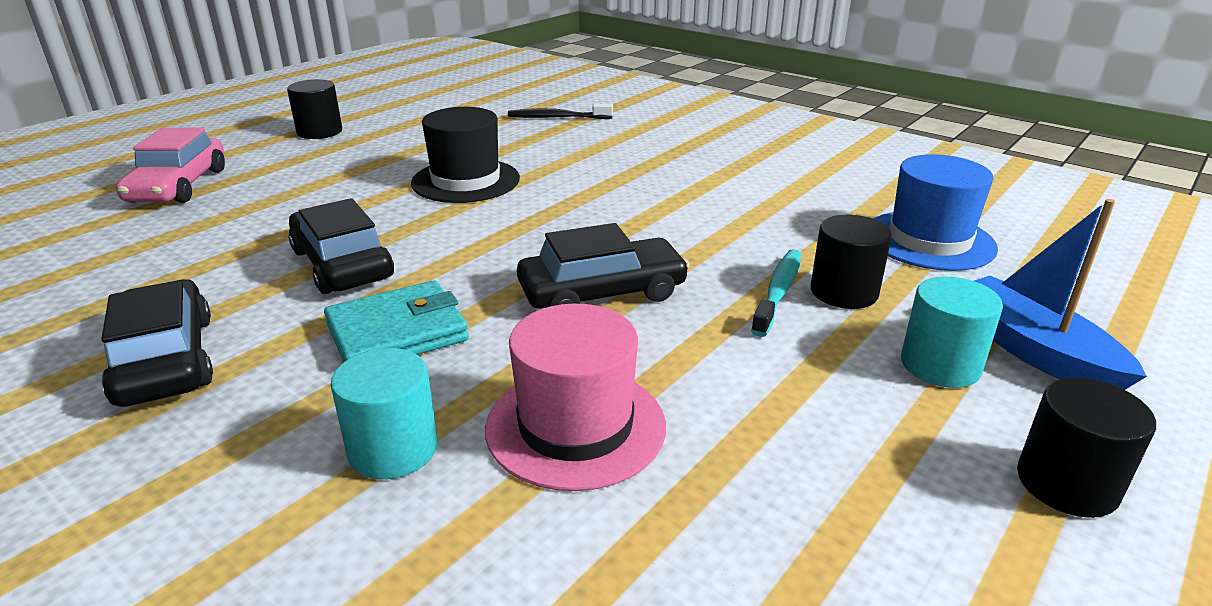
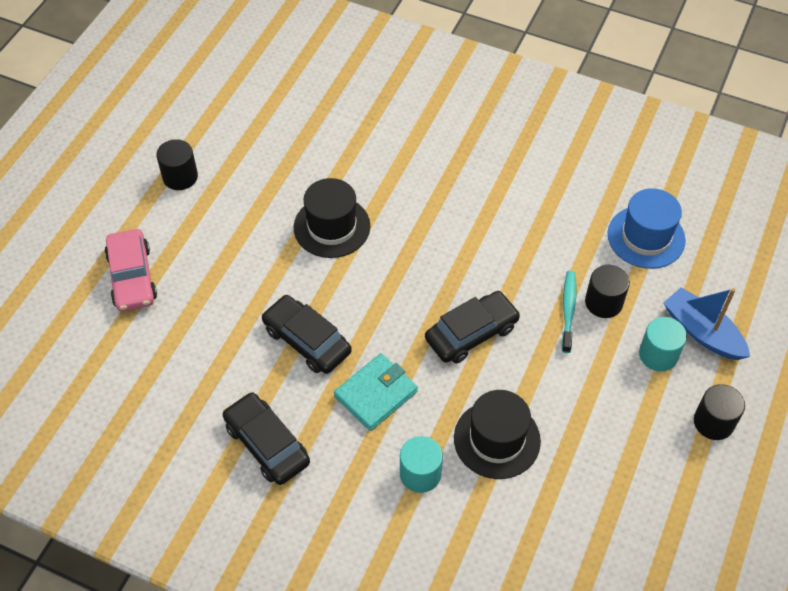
camera: 15 degrees left, 25 degrees up
pink hat [485,304,666,491] -> black hat [454,390,541,479]
black toothbrush [508,103,613,119] -> none

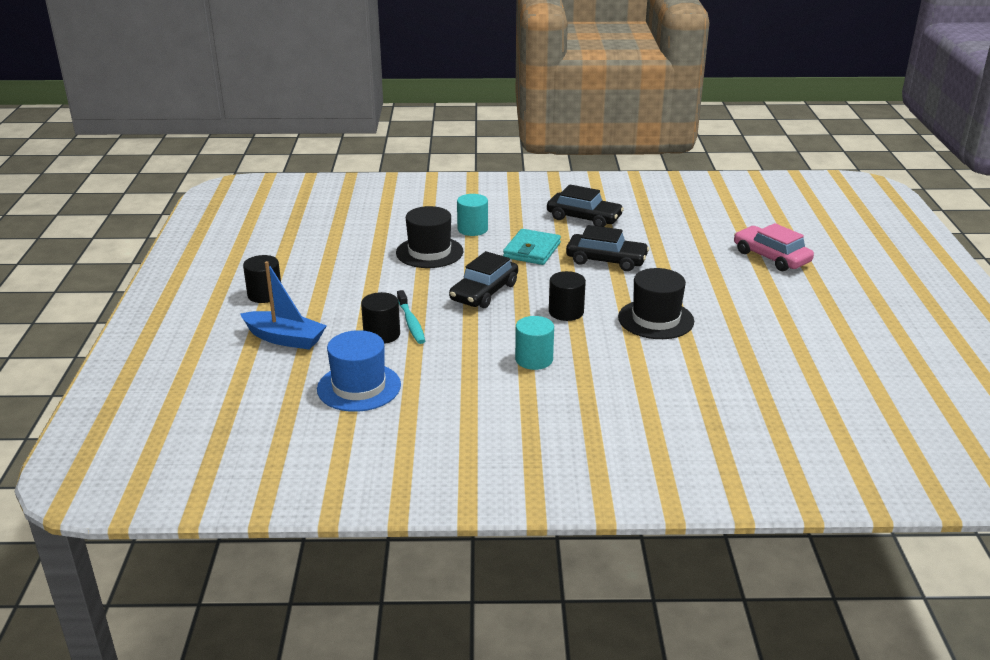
camera: 155 degrees right, 25 degrees down
black cylinder [156,139,198,190] -> black cylinder moved to [549,271,586,321]
turquoise cylinder [639,317,687,371] -> turquoise cylinder moved to [515,316,554,370]

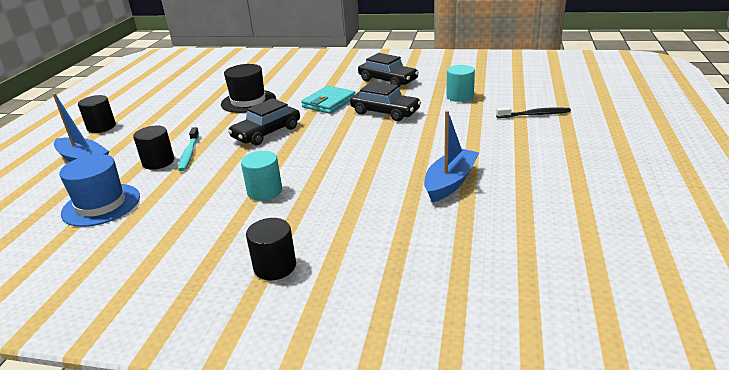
camera: 15 degrees right, 0 degrees up
turquoise cylinder [457,194,488,236] -> turquoise cylinder moved to [446,65,475,102]
black cylinder [549,271,586,321] -> black cylinder moved to [246,218,296,280]
black hat [618,268,694,339] -> none
pink car [734,223,814,271] -> black toothbrush [496,107,571,118]
none -> blue boat [424,111,479,202]

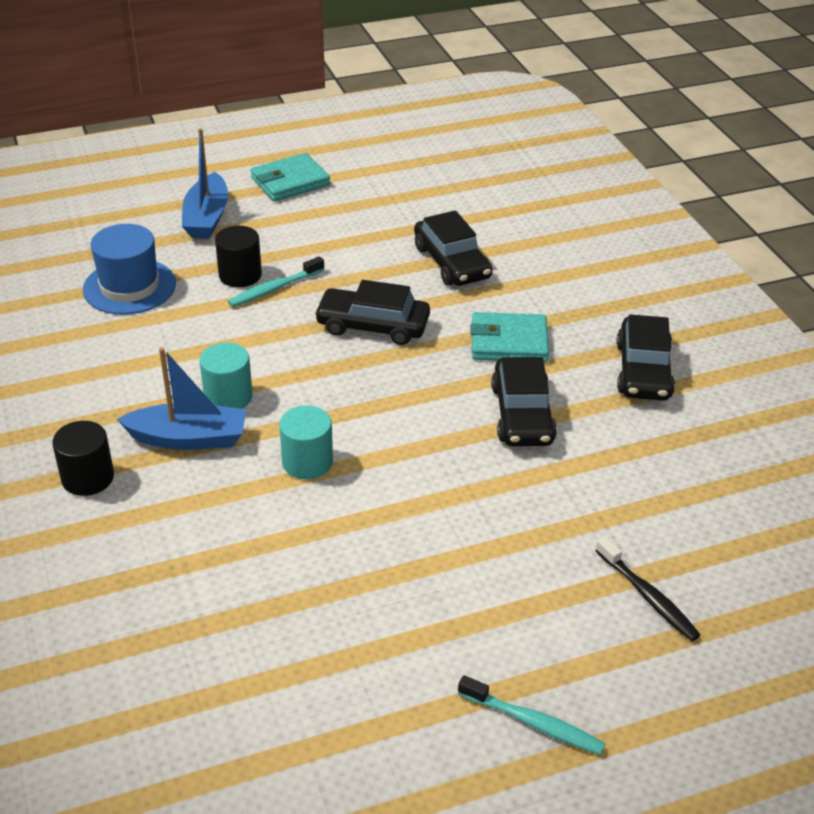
camera: 55 degrees right, 10 degrees up
black cylinder [78,95,116,133] -> turquoise wallet [251,153,330,201]
black hat [221,64,276,113] -> black car [414,210,492,286]
blue boat [424,111,479,202] -> blue boat moved to [117,347,246,450]
turquoise cylinder [446,65,475,102] -> turquoise cylinder moved to [279,405,333,479]
none -> turquoise toothbrush [458,675,605,755]

